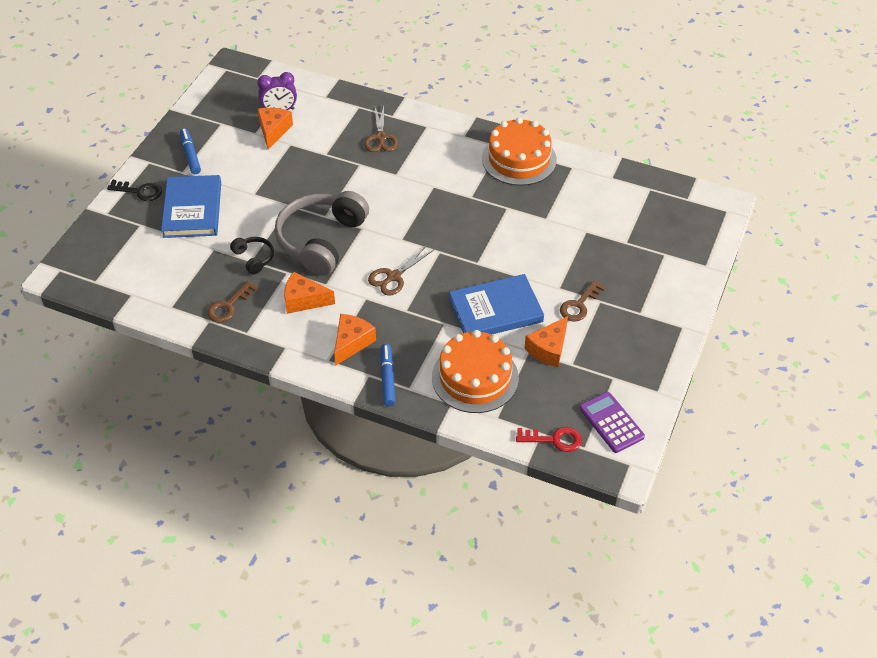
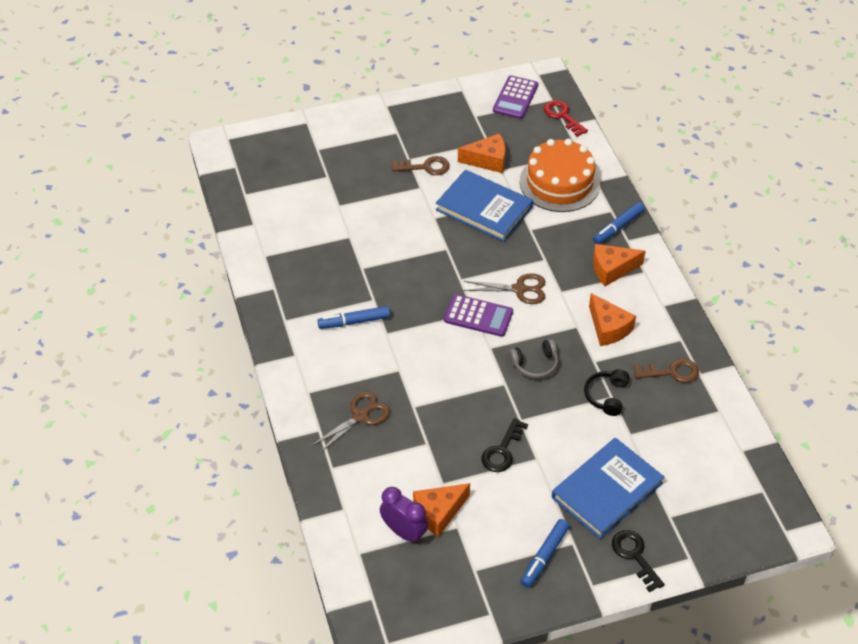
camera: 130 degrees left, 0 degrees up
grey headphones [275,191,369,276] -> grey headphones [509,339,558,379], size x0.45
orange cake [482,118,557,186] -> none
none -> blue marker [318,306,390,329]
none -> purple calculator [444,294,513,337]
none -> black key [481,418,528,472]

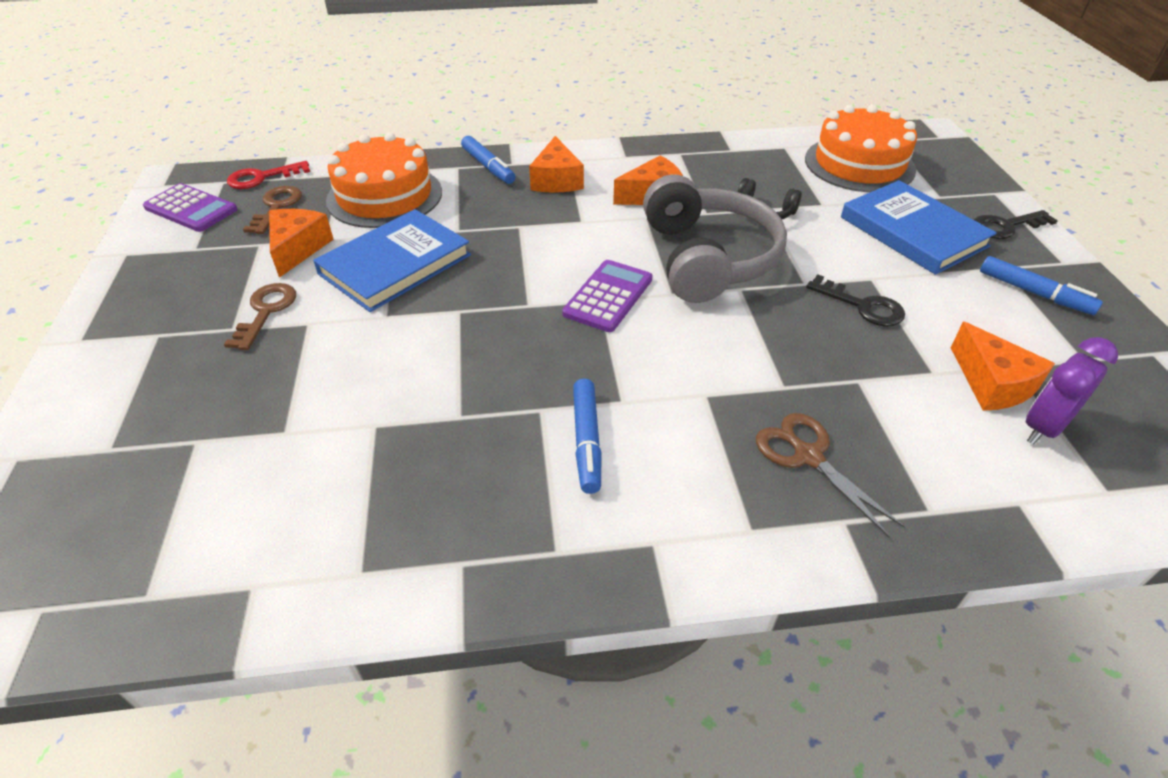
camera: 80 degrees left, 5 degrees down
brown scissors [463,273,546,304] -> none
grey headphones [509,339,558,379] -> grey headphones [643,174,787,303], size x2.22
brown key [633,358,699,383] -> brown key moved to [243,186,302,234]
none -> orange cake [805,105,917,192]

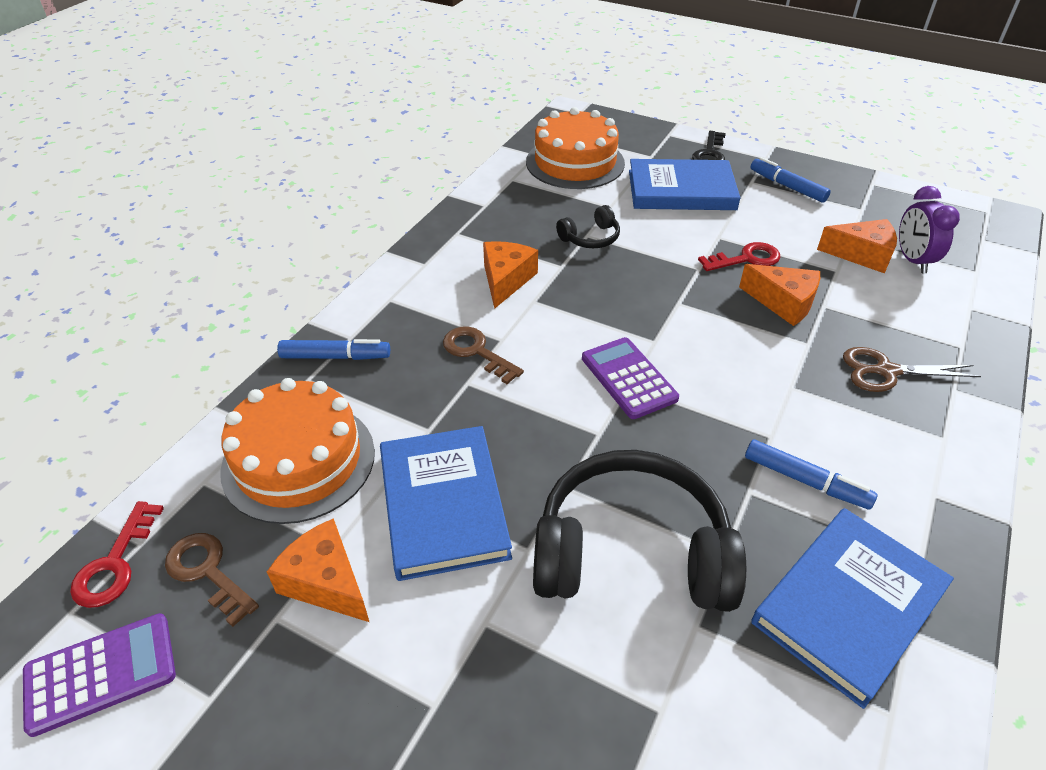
camera: 55 degrees left, 0 degrees up
brown key [224,283,296,350] -> brown key moved to [443,327,524,384]
orange cheese [529,136,584,193] -> orange cheese moved to [739,264,820,326]
grey headphones [643,174,787,303] -> none
black key [806,274,905,327] -> red key [698,242,780,271]
blue marker [980,256,1103,315] -> blue marker turned 120 degrees counterclockwise [750,157,831,203]
none -> black headphones [533,450,746,612]
none -> blue book [751,508,954,709]

